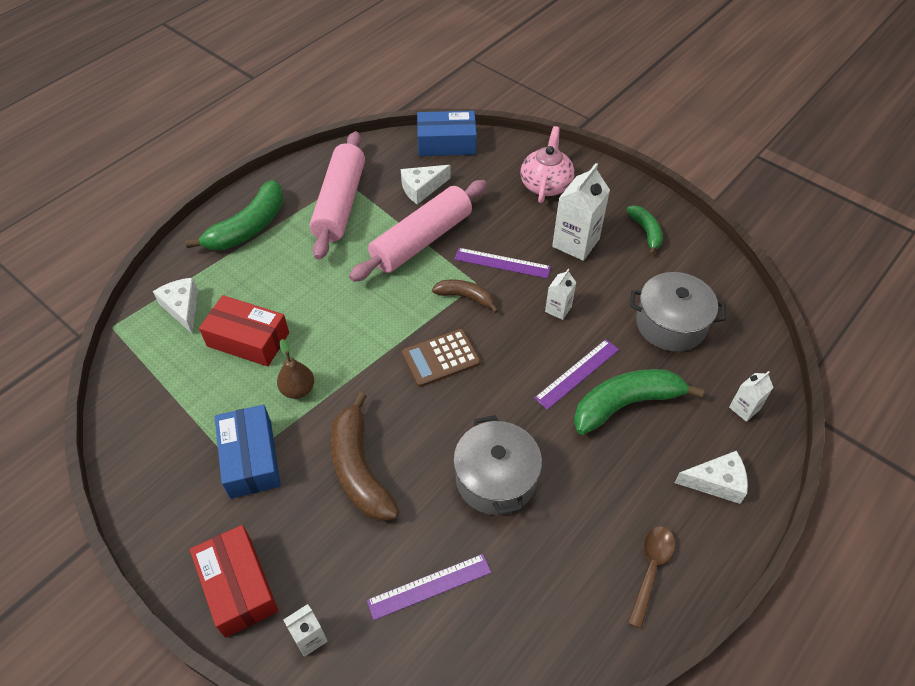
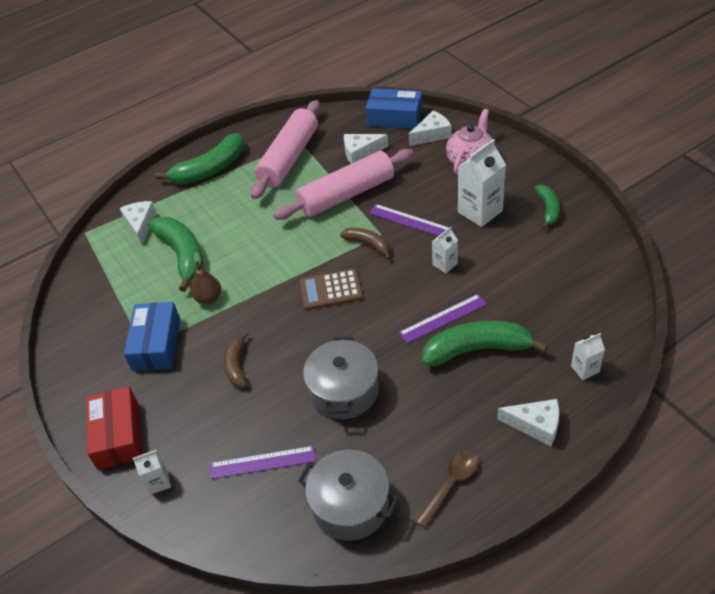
camera: 20 degrees right, 5 degrees down
red box [199,295,289,366] -> green banana [148,217,203,292]
brown banana [330,392,400,521] -> brown banana [224,331,249,388], size x0.57
grey pot [630,272,726,352] -> grey pot moved to [298,449,399,541]
none -> white cheese [409,110,451,146]

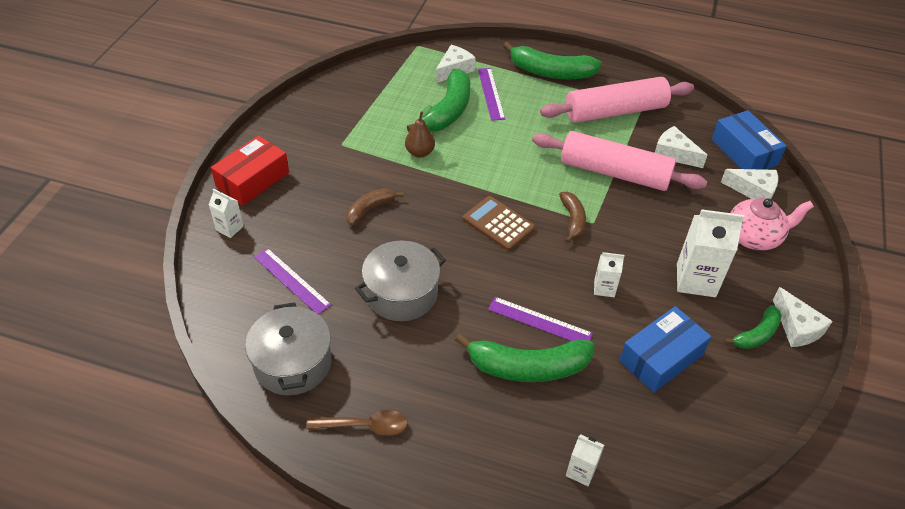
camera: 45 degrees right, 0 degrees up
blue box [124,302,180,371] -> blue box moved to [619,306,711,393]
purple ruler [369,204,449,236] -> purple ruler moved to [478,68,505,121]
green banana [422,321,548,366] -> green banana turned 135 degrees clockwise [455,333,595,382]
white cheese [497,399,559,446] -> white cheese moved to [773,287,833,347]

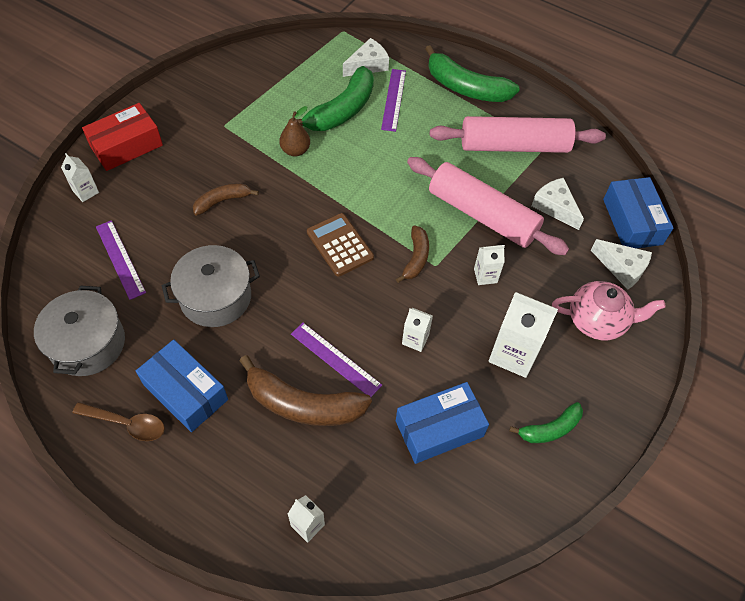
camera: 15 degrees right, 10 degrees up
green banana [455,333,595,382] -> brown banana [239,355,372,426]
white cheese [773,287,833,347] -> none
none -> blue box [136,340,228,432]
none -> white carton [474,245,505,285]

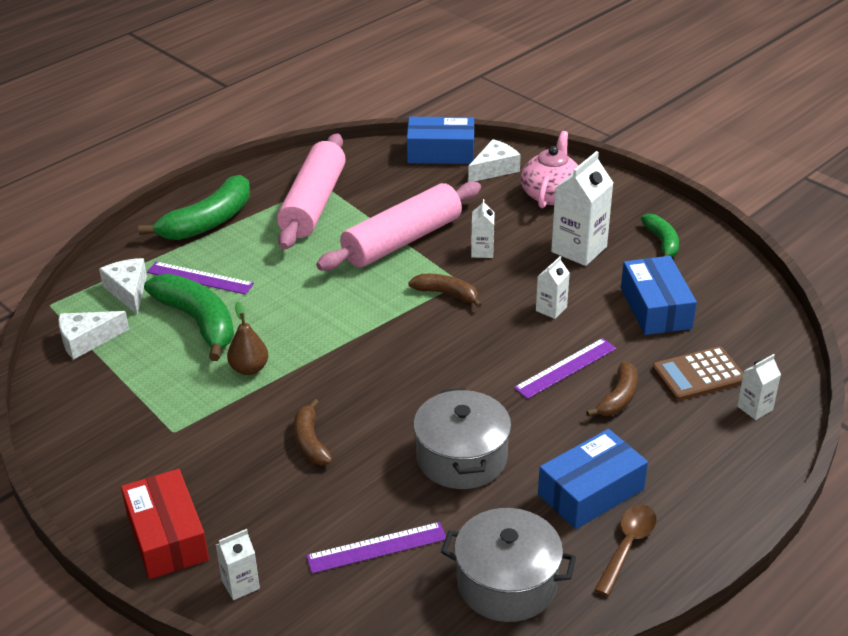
camera: 75 degrees left, 20 degrees down
brown banana [239,355,372,426] -> brown banana [586,362,637,417], size x0.57
brown calculator [307,213,374,276] -> brown calculator moved to [652,346,743,401]
white cheese [532,178,584,230] -> white cheese moved to [58,311,129,360]

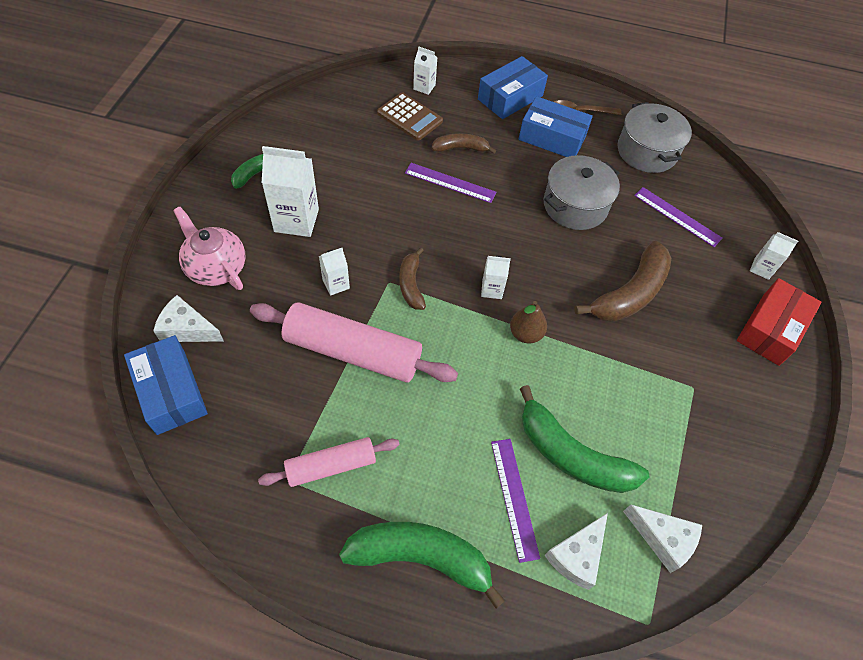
camera: 125 degrees left, 20 degrees up
green banana [144,274,234,361] -> green banana turned 75 degrees counterclockwise [520,385,649,493]
brown pear [227,302,268,375] -> brown pear moved to [510,301,547,343]
pink rolling pin [277,133,346,249] -> pink rolling pin [258,437,400,487], size x0.59
brown banana [294,399,333,465] -> brown banana [575,241,671,322], size x1.77
pink teapot [521,131,578,208] -> pink teapot turned 60 degrees clockwise [173,206,246,290]
white carton [536,256,570,319] -> white carton moved to [481,256,511,299]
blue box [621,256,697,335] -> blue box moved to [478,56,548,119]

